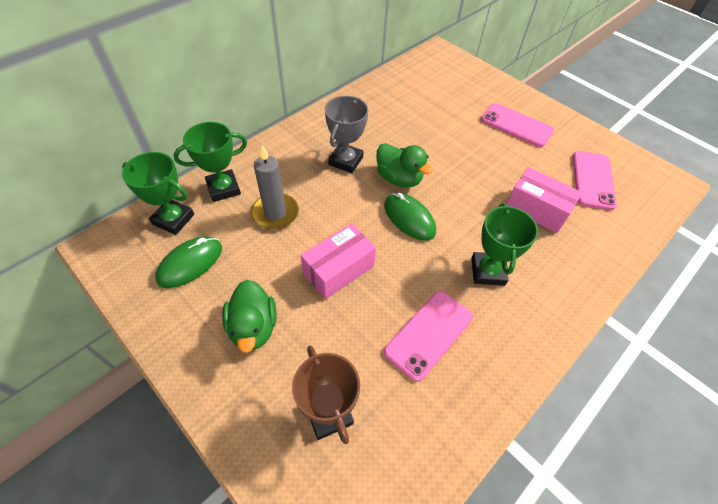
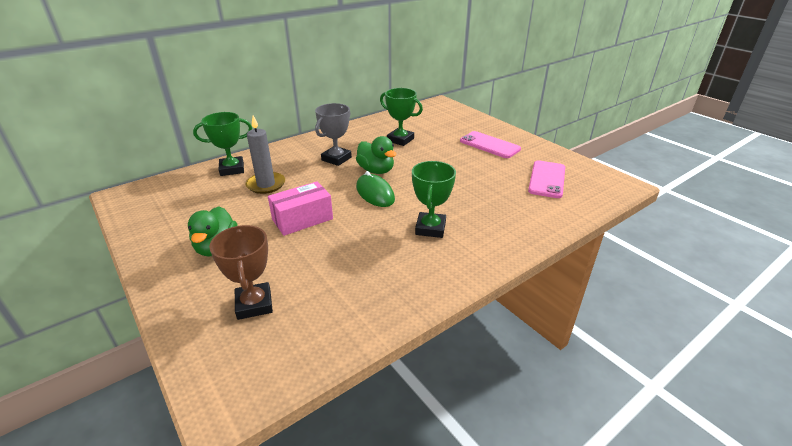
camera: 10 degrees right, 20 degrees down
green trophy [122,152,194,235] -> green trophy moved to [380,88,423,146]
green mouse [155,236,222,288] -> none
pink phone [384,291,473,382] -> none
pink box [507,167,582,233] -> none

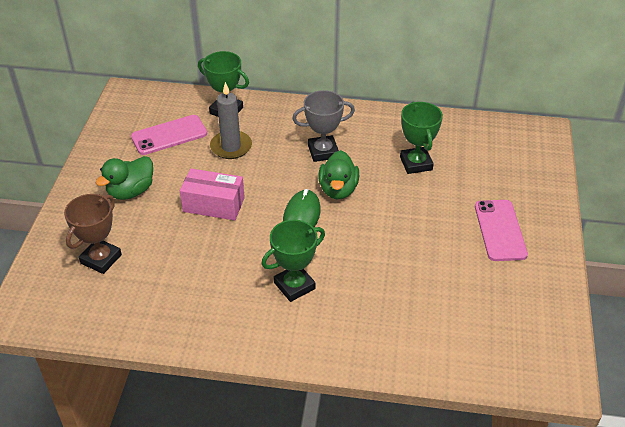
camera: 45 degrees right, 10 degrees up
pink phone [528,160,565,198] -> pink phone moved to [131,115,207,155]

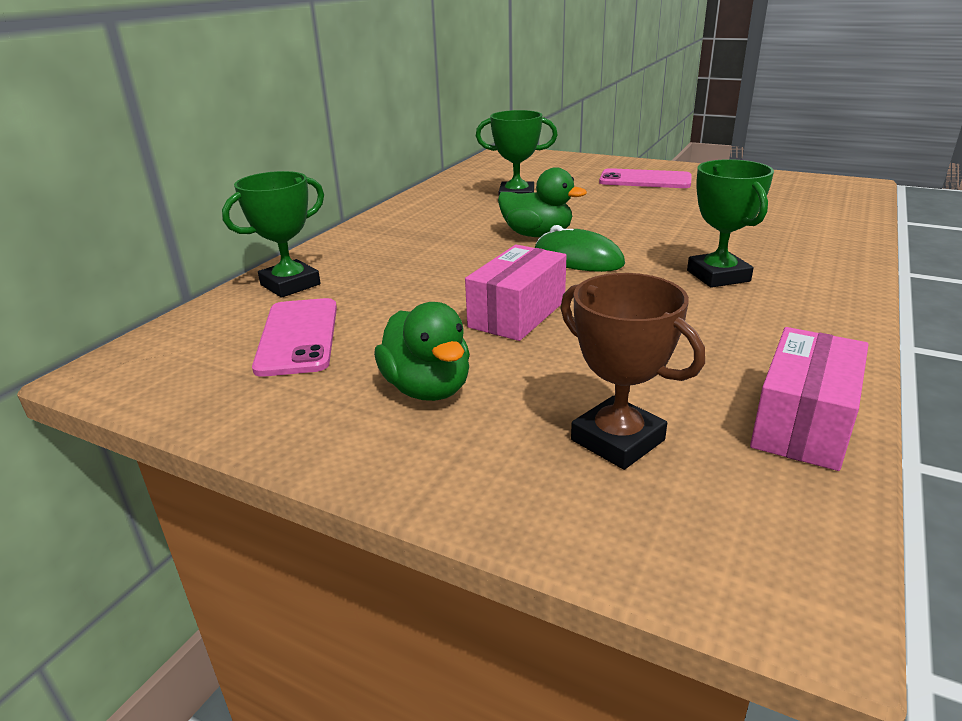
camera: 70 degrees left, 15 degrees down
grey candle [210,82,252,159] -> none
grey trophy [292,90,355,162] -> none
none -> pink box [750,327,869,471]

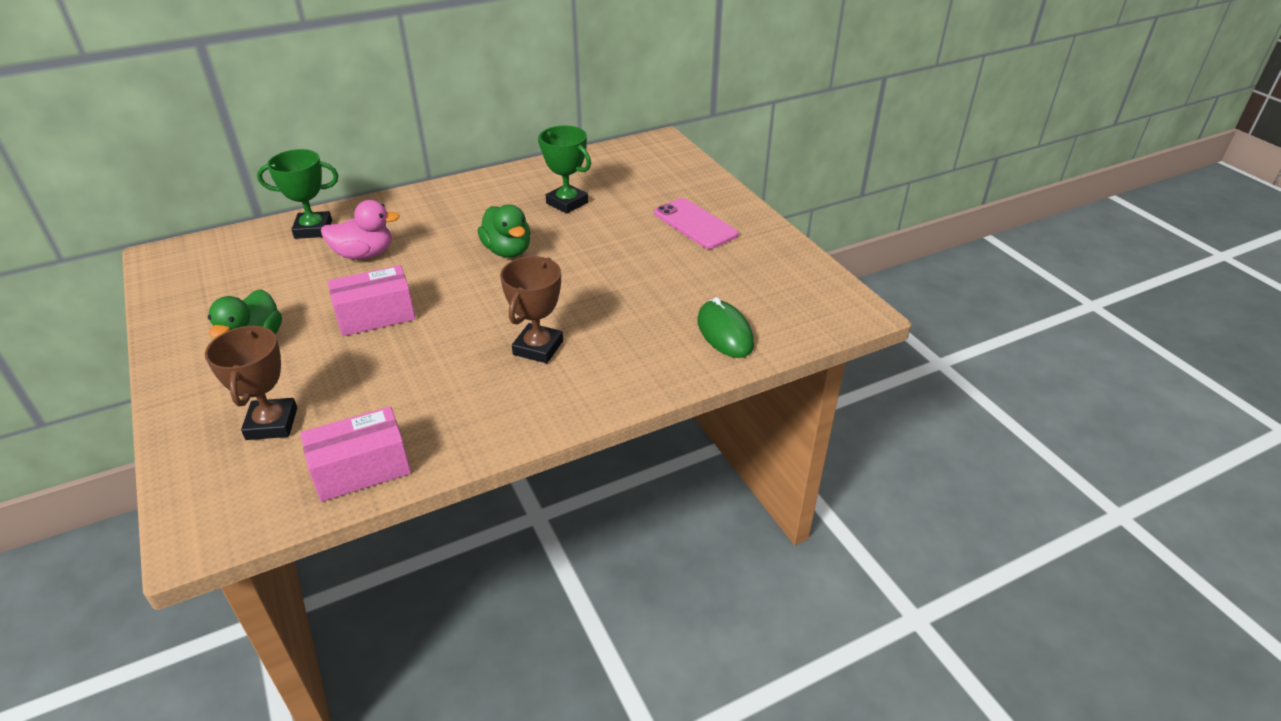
camera: 35 degrees right, 10 degrees up
pink phone [252,298,337,377] -> none
green mouse [535,225,625,272] -> green mouse moved to [697,297,754,358]
green trophy [687,159,774,288] -> brown trophy [500,256,563,363]
none -> pink duck [321,200,400,260]

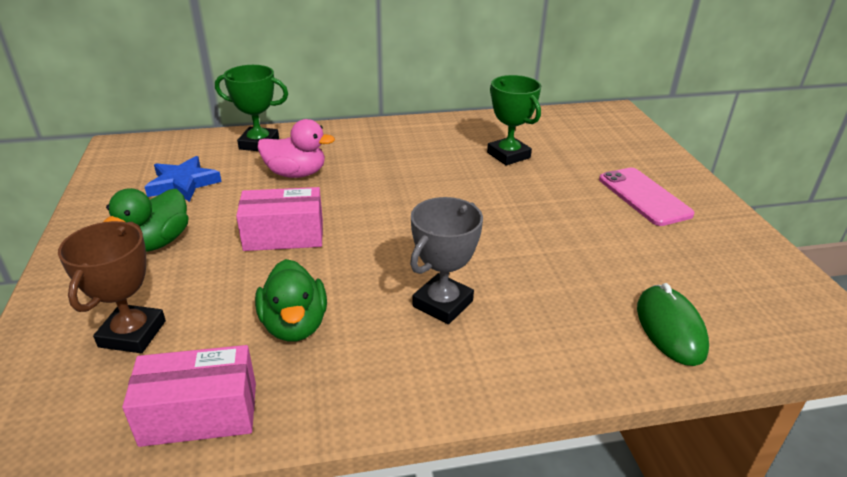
camera: 15 degrees right, 5 degrees down
green duck [478,204,531,258] -> green duck moved to [255,259,327,342]
brown trophy [500,256,563,363] -> grey trophy [410,197,483,324]
none -> blue star [145,156,222,202]

